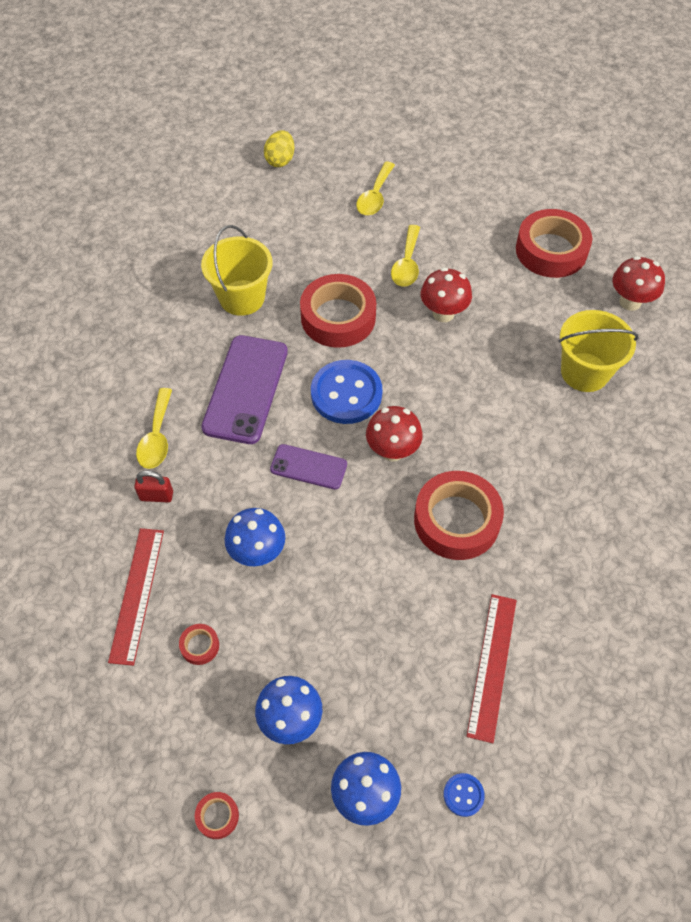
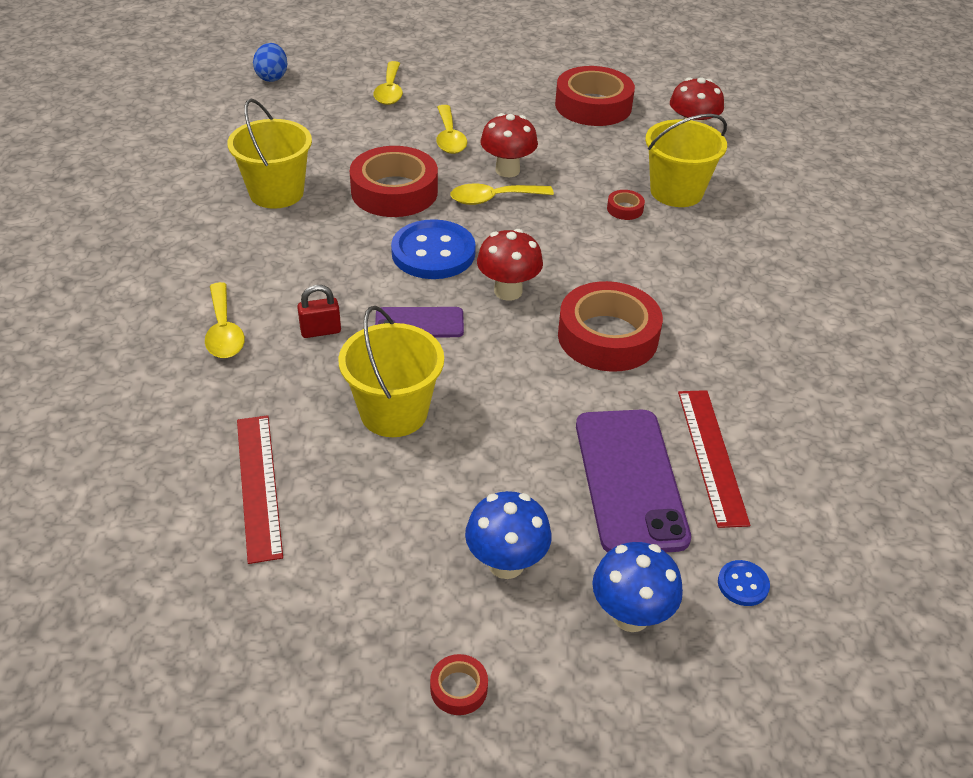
camera: 20 degrees left, 15 degrees down
red padlock [134,471,173,503] -> red padlock moved to [297,285,341,338]
red tape [179,624,219,665] -> red tape moved to [607,190,645,220]
purple phone [201,335,288,444] -> purple phone moved to [576,410,691,553]
blue mushroom [224,508,285,566] -> yellow bucket [338,306,444,437]
yellow egg [264,130,295,167] -> blue egg [253,43,287,82]
none -> yellow spoon [450,183,554,205]

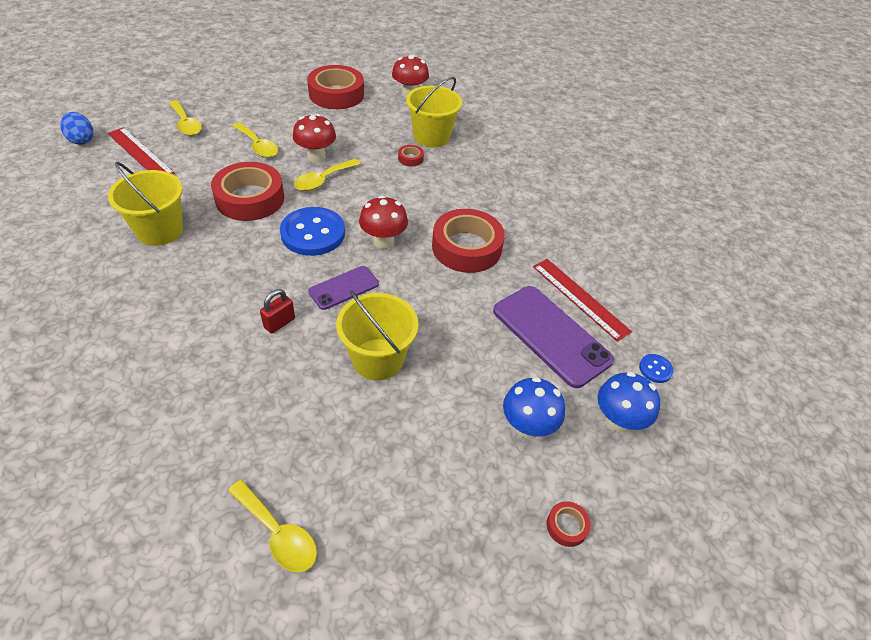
camera: 35 degrees left, 5 degrees up
yellow spoon [205,282,245,358] -> yellow spoon moved to [228,480,317,572]
red ruler [237,415,283,564] -> red ruler moved to [108,127,175,174]

